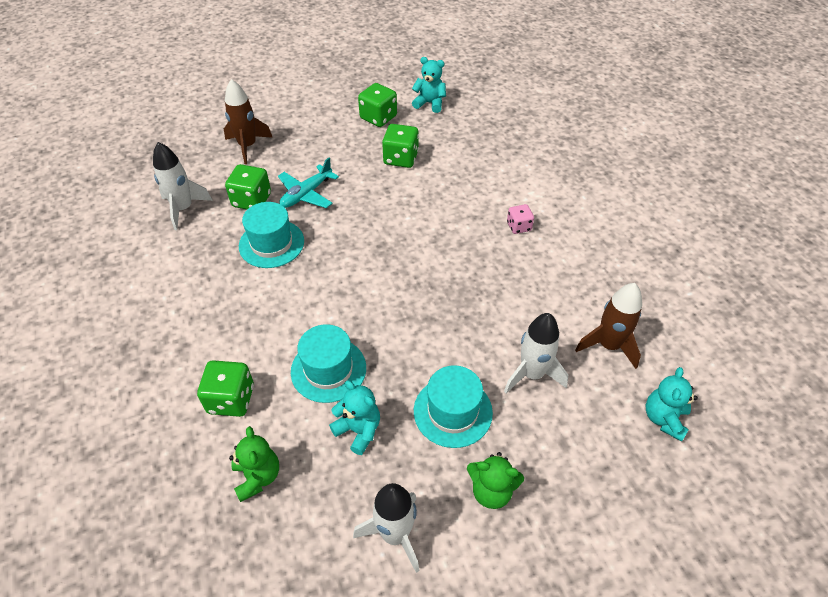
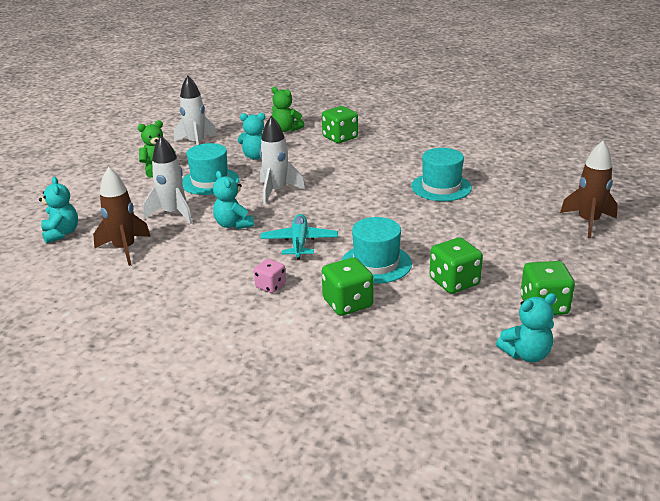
camera: 140 degrees right, 20 degrees down
white rocket [153,142,213,230] -> white rocket moved to [259,116,305,205]
green dice [225,164,271,209] -> green dice moved to [322,257,373,316]
turquoise plane [278,158,339,208] -> turquoise plane moved to [260,214,338,259]
turquoise hat [291,324,366,403] -> turquoise hat moved to [342,217,412,284]
none -> turquoise teddy bear [213,171,254,229]

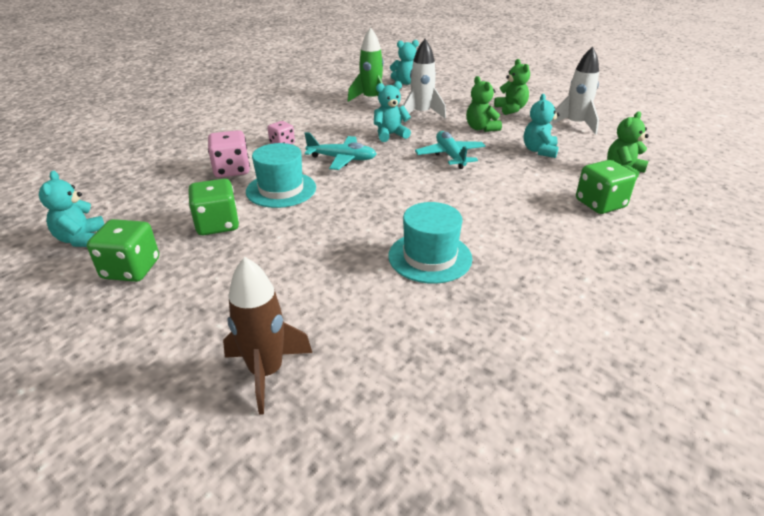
camera: 100 degrees right, 5 degrees up
brown rocket [93,167,151,266] -> green rocket [348,27,384,102]
turquoise hat [182,143,239,195] -> green teddy bear [466,76,502,132]
white rocket [259,116,305,205] -> turquoise plane [415,131,486,169]
green dice [322,257,373,316] -> pink dice [208,130,250,178]

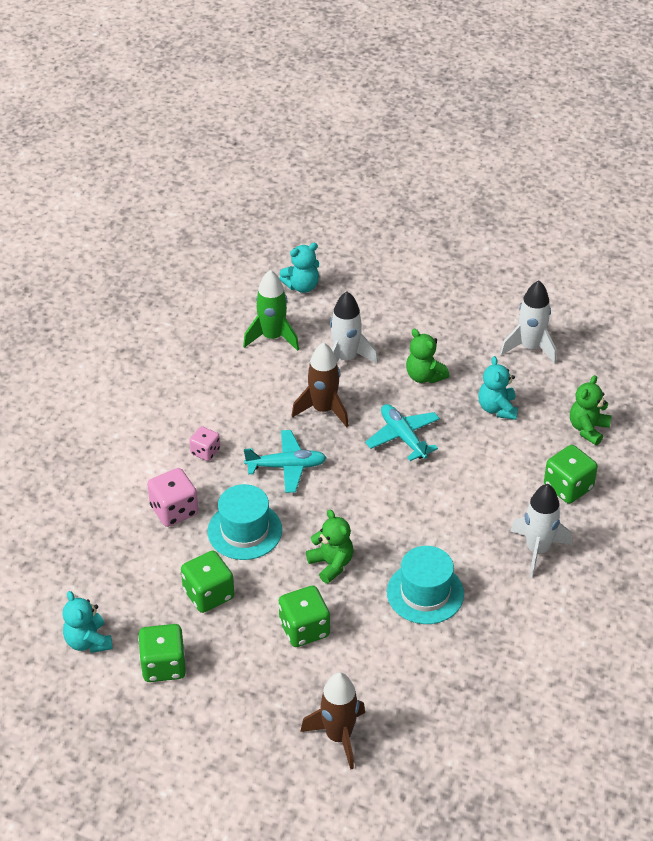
camera: 15 degrees left, 10 degrees up
turquoise teddy bear [374,81,411,142] -> brown rocket [292,342,349,427]
green teddy bear [494,59,530,115] -> green teddy bear moved to [306,510,354,584]
none -> green dice [279,586,330,647]
none -> white rocket [510,484,572,578]

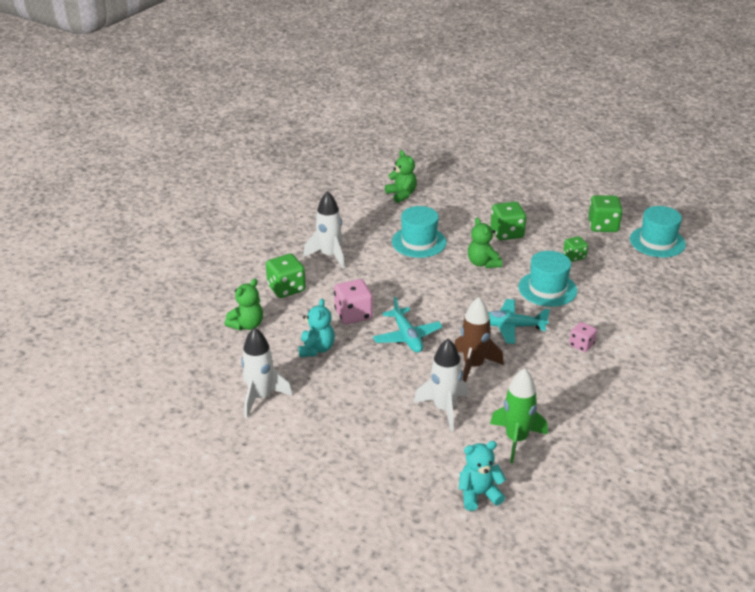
camera: 170 degrees left, 10 degrees down
turquoise teddy bear [63,591,113,653] -> turquoise hat [630,206,686,258]
pink dice [147,468,198,527] -> pink dice moved to [334,279,373,324]
green dice [181,551,234,613] -> green dice [563,236,588,262], size x0.62
brown rocket [300,672,365,770] -> none
green teddy bear [406,329,449,383] -> green teddy bear moved to [385,150,417,203]

